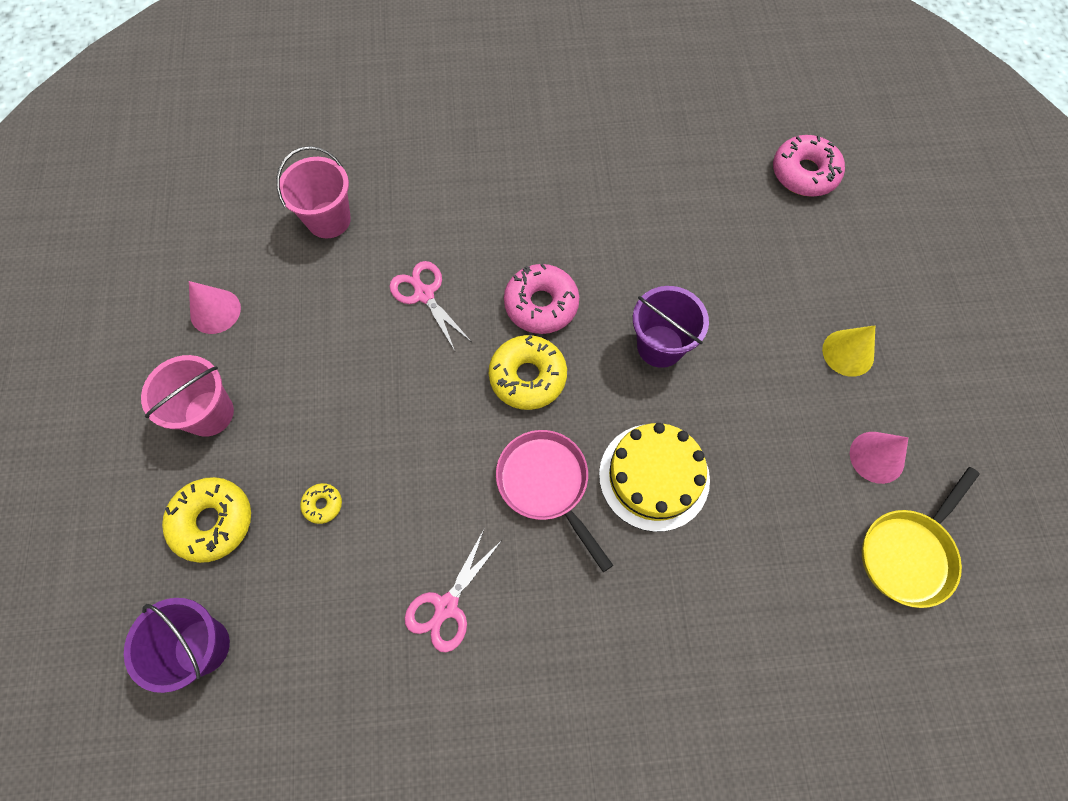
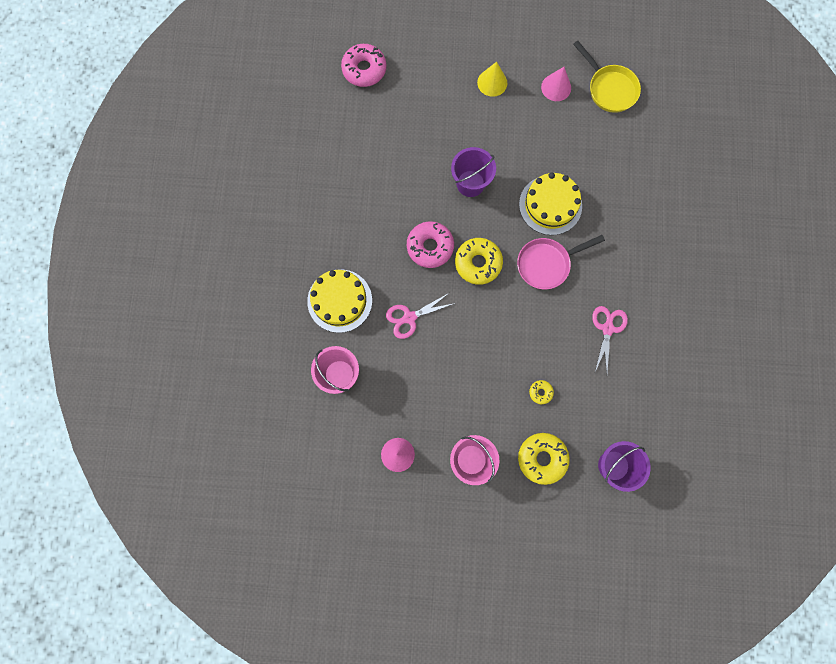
camera: 80 degrees left, 10 degrees up
pink scissors [405,530,503,652] -> pink scissors turned 120 degrees counterclockwise [592,306,628,372]
none -> yellow cake [307,269,372,333]

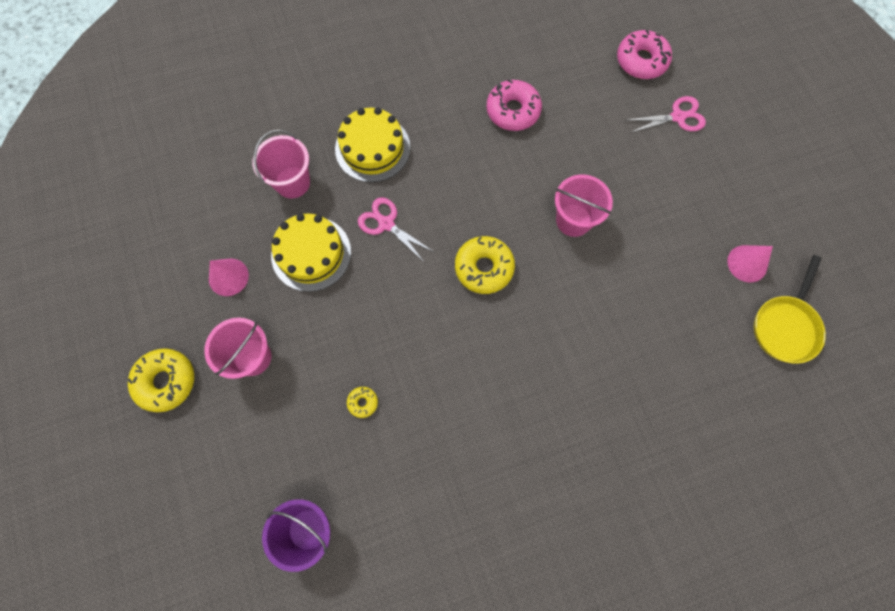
camera: 65 degrees right, 5 degrees down
pink donut [407,221,454,268] -> pink donut moved to [487,79,542,131]
purple bucket [451,147,496,197] -> pink bucket [555,174,613,237]
yellow cone [477,62,507,97] -> none
pink pan [517,235,605,290] -> none
yellow donut [518,433,570,485] -> yellow donut moved to [128,348,194,412]
yellow cake [519,172,582,235] -> yellow cake moved to [271,214,351,292]
pink scissors [592,306,628,372] -> pink scissors moved to [628,96,706,133]

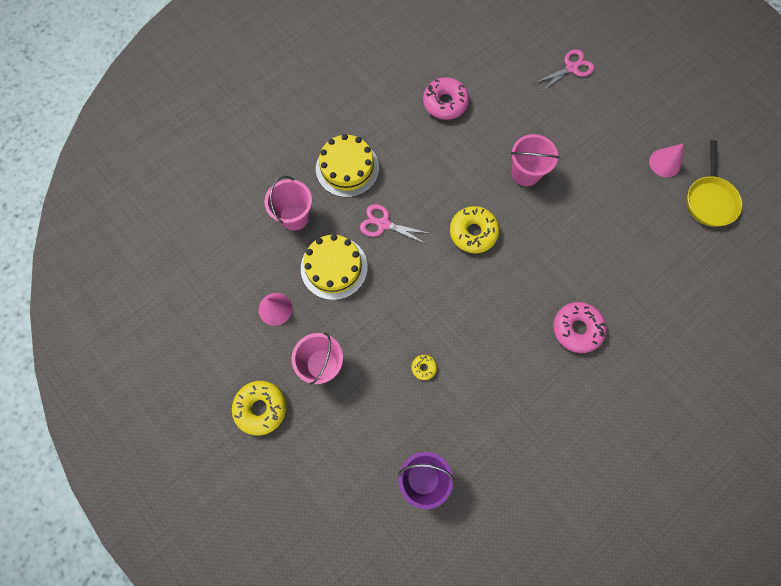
camera: 20 degrees left, 0 degrees up
pink donut [617,30,672,79] -> pink donut moved to [553,302,606,353]

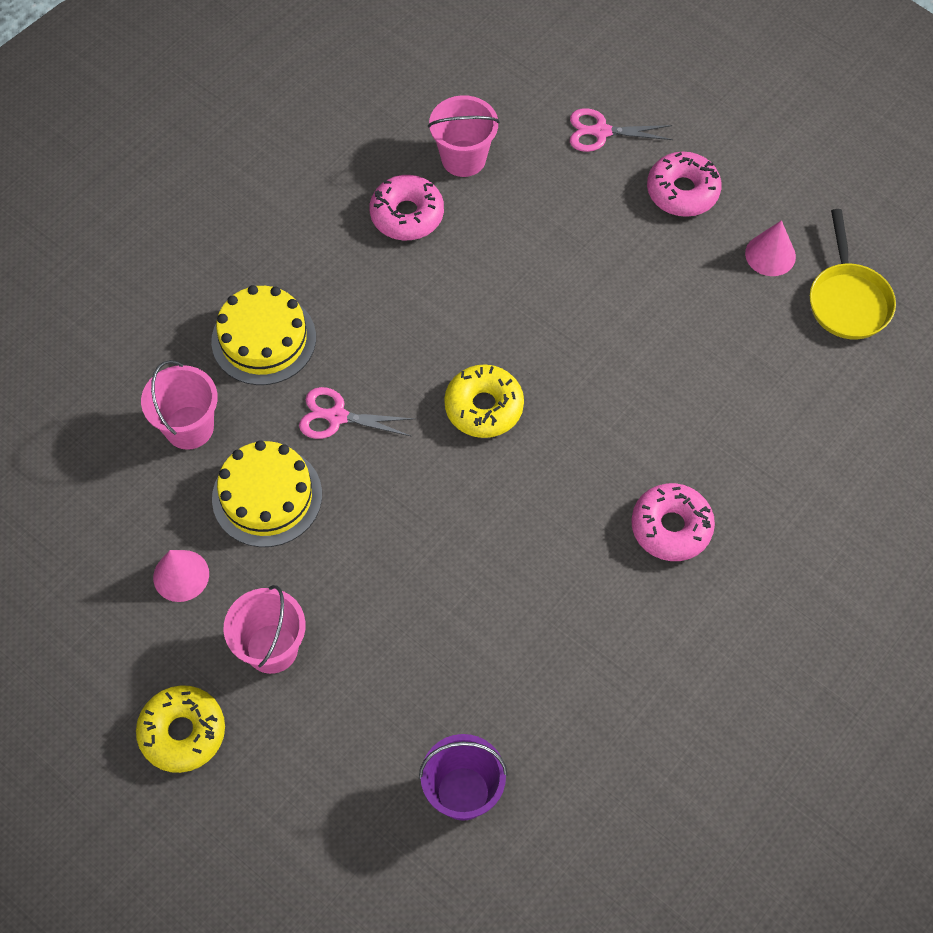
camera: 10 degrees left, 10 degrees down
yellow donut [411,355,437,380] -> none
pink bucket [511,134,559,186] -> pink bucket moved to [428,95,500,177]
pink scissors [535,49,594,92] -> pink scissors turned 135 degrees counterclockwise [570,108,673,152]
none -> pink donut [647,151,722,217]

